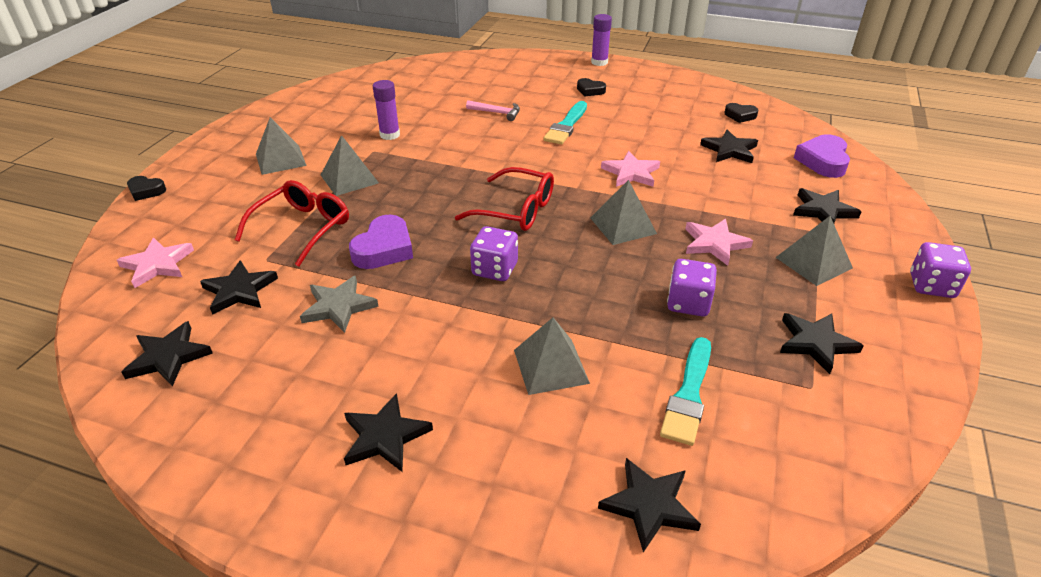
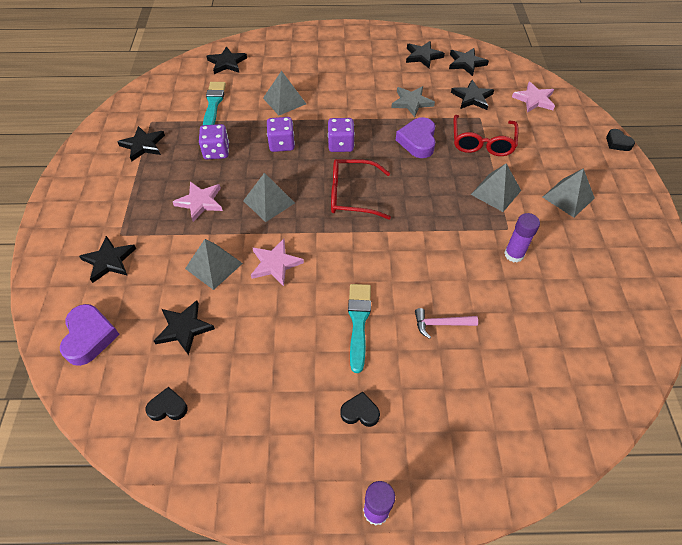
camera: 160 degrees right, 15 degrees up
black heart [127,176,166,201] -> black heart turned 120 degrees counterclockwise [606,129,635,151]
black star [344,393,433,472] -> black star moved to [406,41,445,68]
grey pyramid [775,216,853,286] -> grey pyramid moved to [185,239,243,290]
purple dice [910,242,971,298] -> purple dice moved to [267,117,295,152]

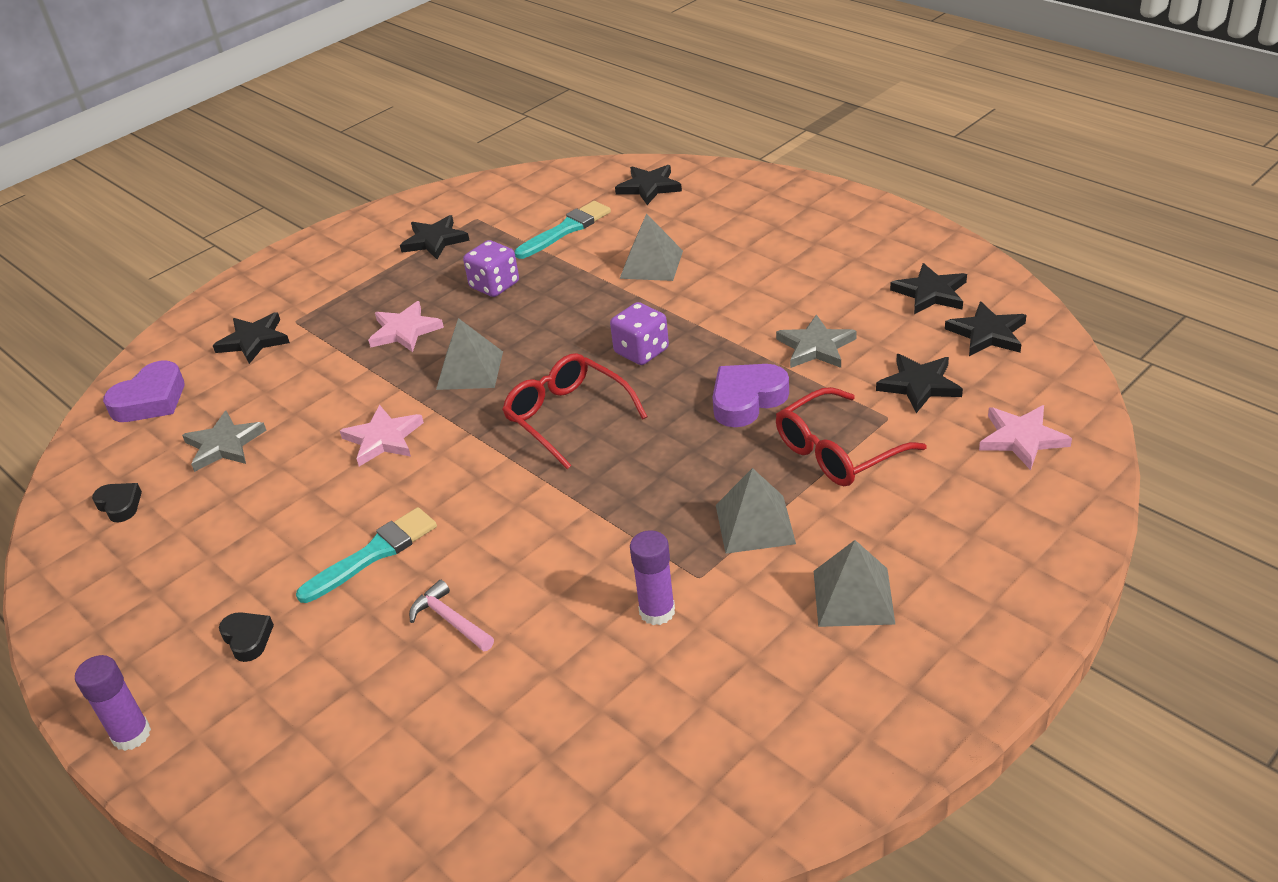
camera: 50 degrees right, 15 degrees down
black star [154,300,215,355] -> grey star [182,411,267,472]
grey pyramid [185,239,243,290] -> none
purple dice [267,117,295,152] -> none
black heart [606,129,635,151] -> none

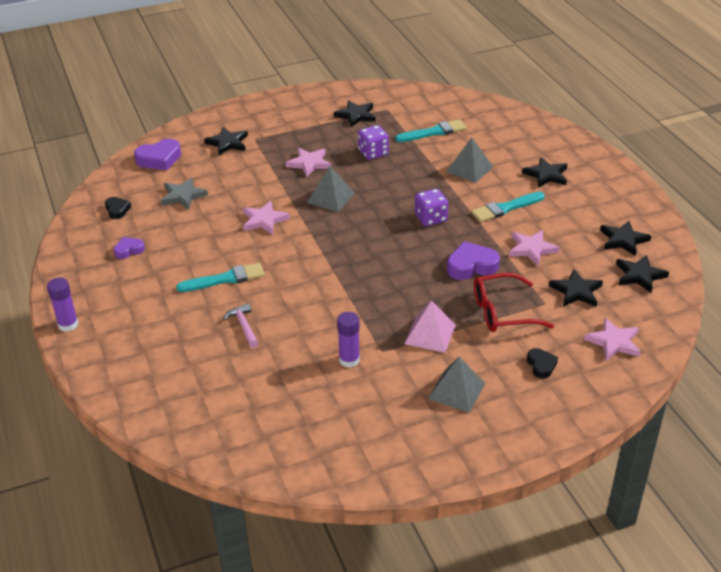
camera: 20 degrees right, 0 degrees up
black heart [219,612,274,662] -> black heart moved to [527,348,558,379]
red glasses [502,353,647,469] -> none
black star [615,165,682,205] -> black star moved to [522,157,567,188]
grey pyramid [716,468,796,554] -> pink pyramid [404,300,456,353]
grey star [776,314,857,368] -> pink star [509,230,560,266]
none -> purple heart [114,237,145,259]
none -> turquoise brush [471,192,545,222]

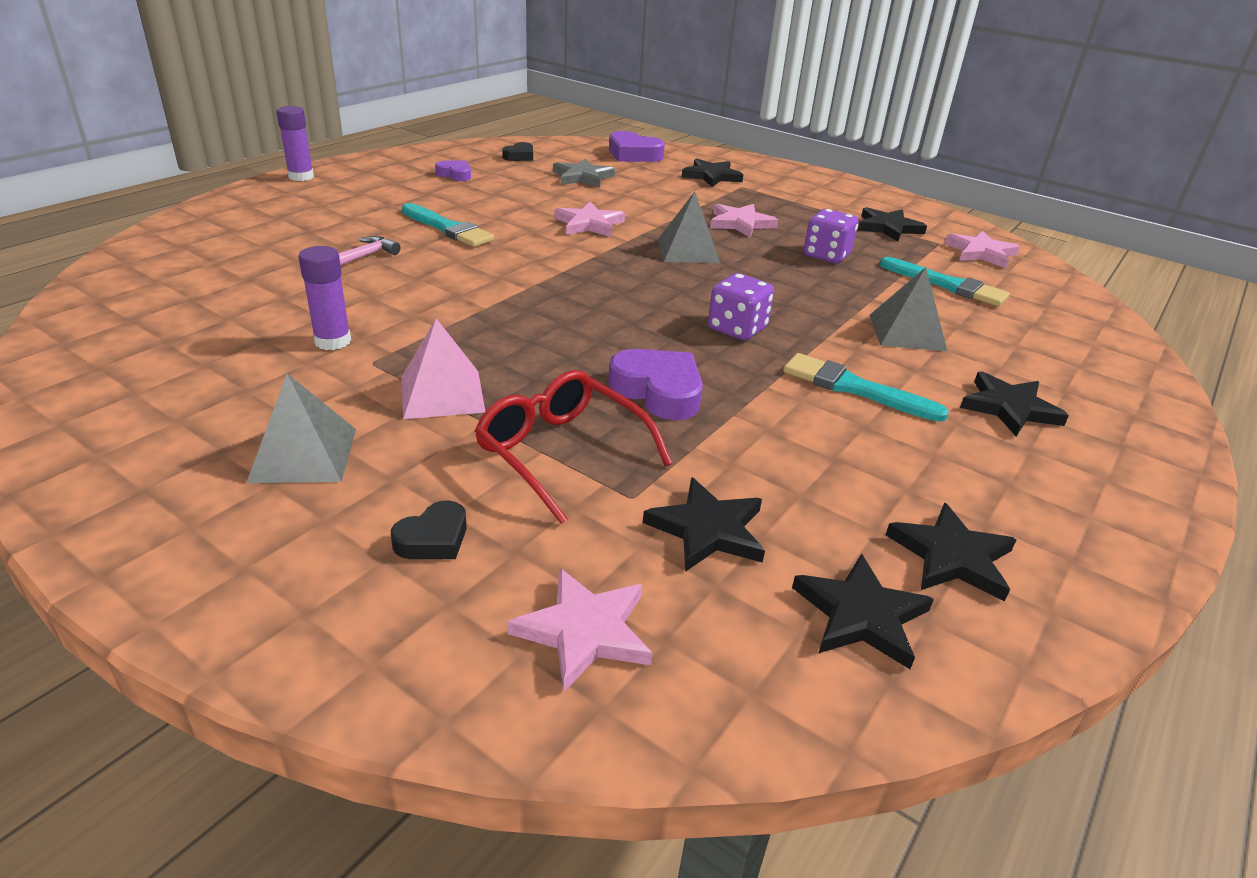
camera: 55 degrees right, 5 degrees down
pink star [509,230,560,266] -> pink star moved to [945,231,1020,268]

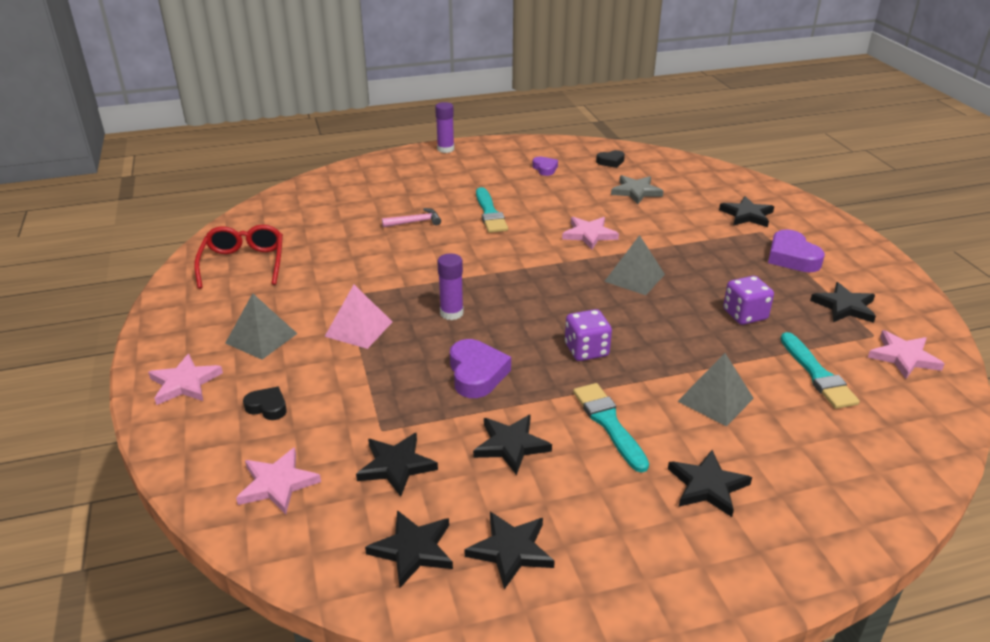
camera: 40 degrees right, 0 degrees up
purple glue stick [298,246,351,350] -> purple glue stick moved to [438,253,464,320]
black heart [391,500,467,559] -> black heart turned 150 degrees counterclockwise [243,387,287,420]
red glasses [475,370,672,524] -> red glasses moved to [194,225,283,289]
purple heart [609,131,665,162] -> purple heart moved to [768,229,825,272]
pink star [710,204,778,238] -> pink star moved to [148,354,223,405]
none -> black star [473,414,552,475]

